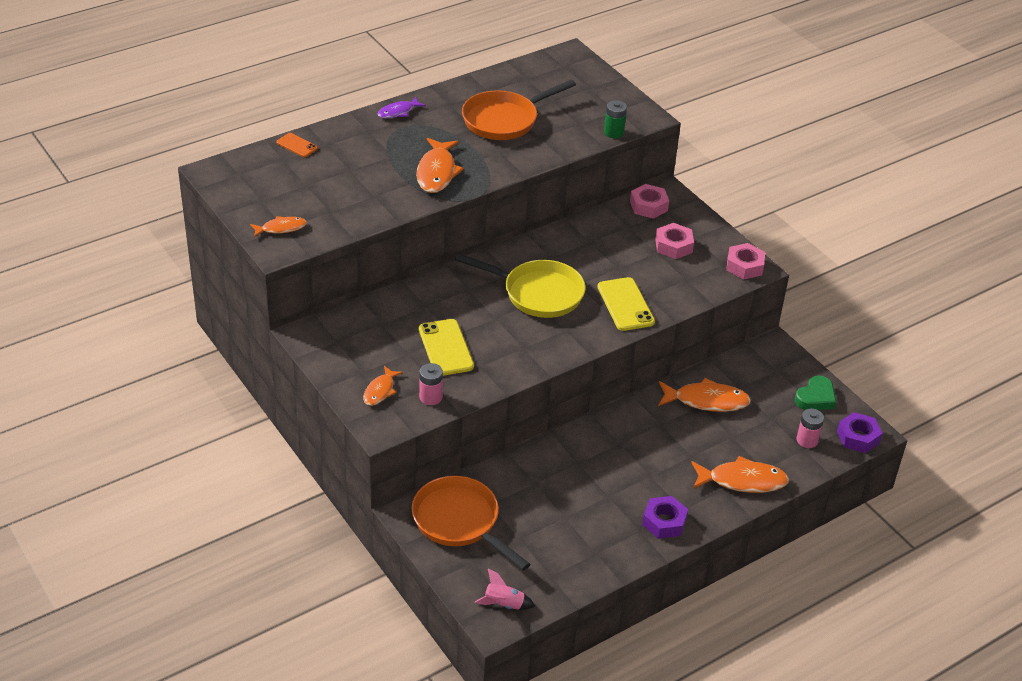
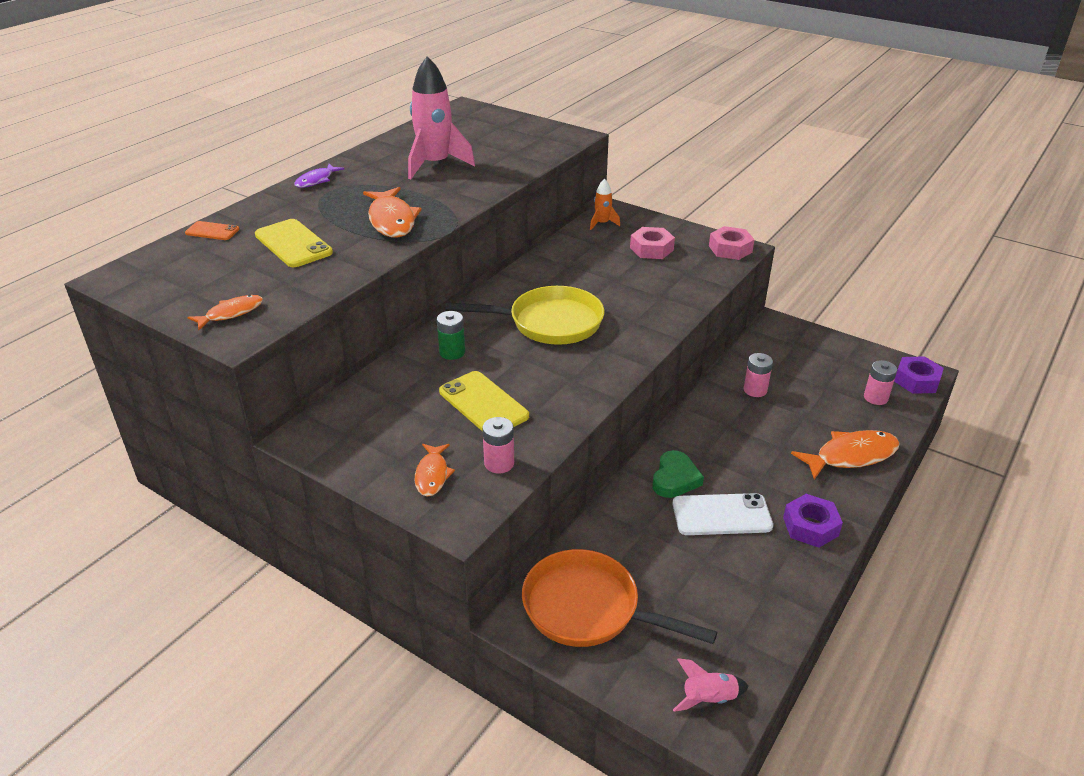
camera: 20 degrees left, 5 degrees down
orange pan [462,80,576,140] -> pink rocket [408,56,475,179]
yellow phone [597,277,655,331] -> yellow phone moved to [255,219,333,267]
green battery [604,100,627,138] -> green battery moved to [437,311,465,360]
pink nut [630,184,669,219] -> orange rocket [590,179,620,230]
orange fish [658,378,751,412] -> pink battery [743,353,773,397]
green heart [795,376,836,410] -> green heart moved to [652,450,704,498]
none -> white phone [672,493,773,535]

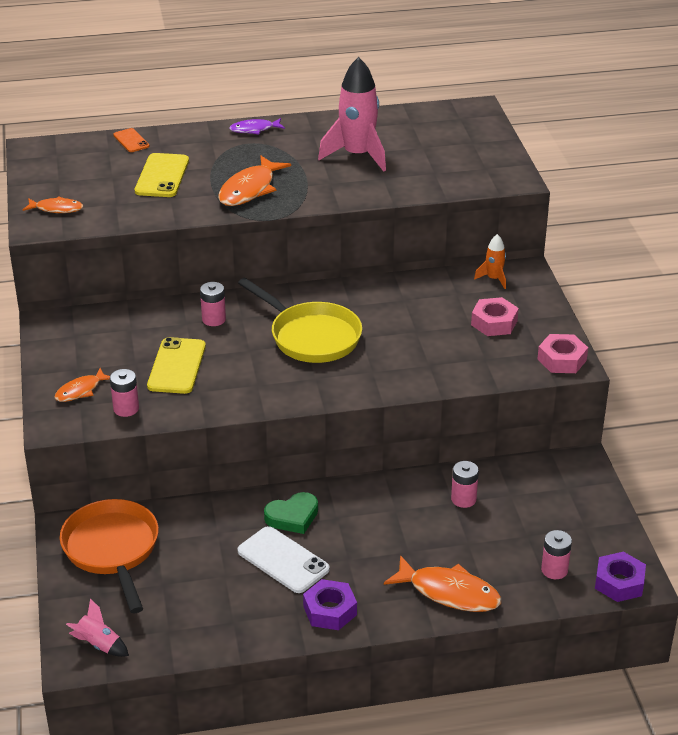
camera: 45 degrees right, 0 degrees up
green battery [437,311,465,360] -> pink battery [200,282,226,326]

